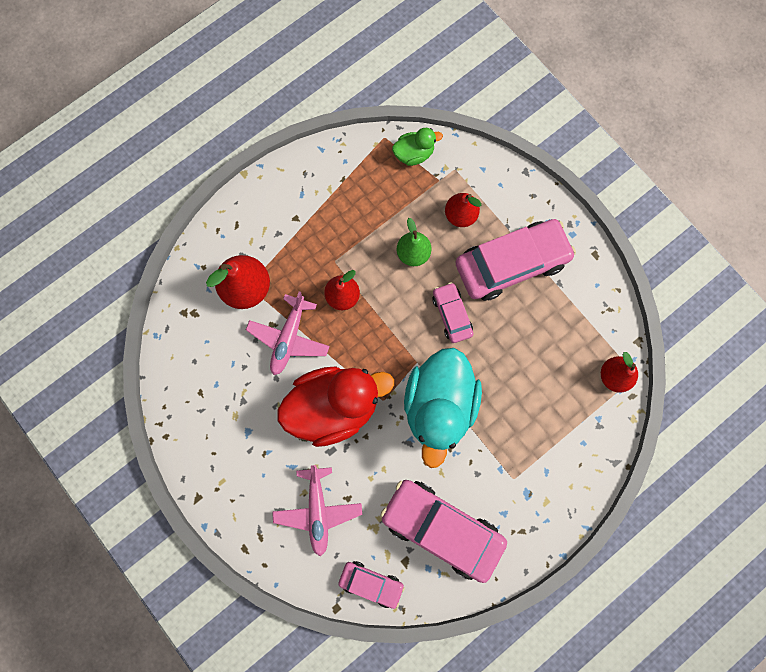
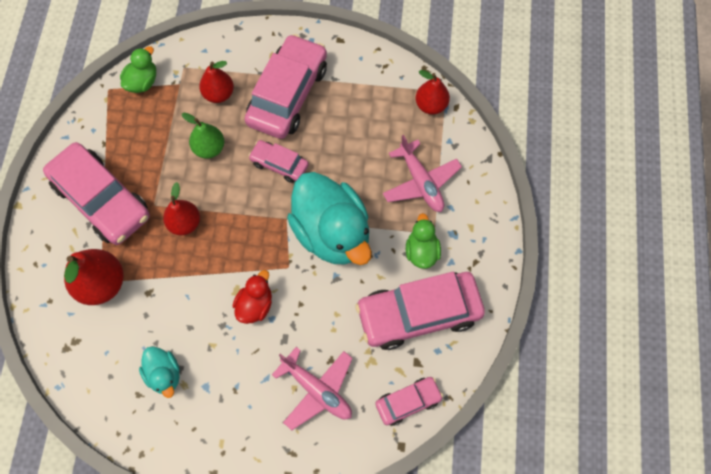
camera: 45 degrees left, 10 degrees down
pink plane [246,291,330,375] -> pink plane moved to [383,135,462,212]
red duck [278,366,394,447] -> red duck [233,270,272,324], size x0.47
none -> pink car [43,142,150,245]
none -> turquoise duck [139,346,180,398]
none -> green duck [406,213,441,269]

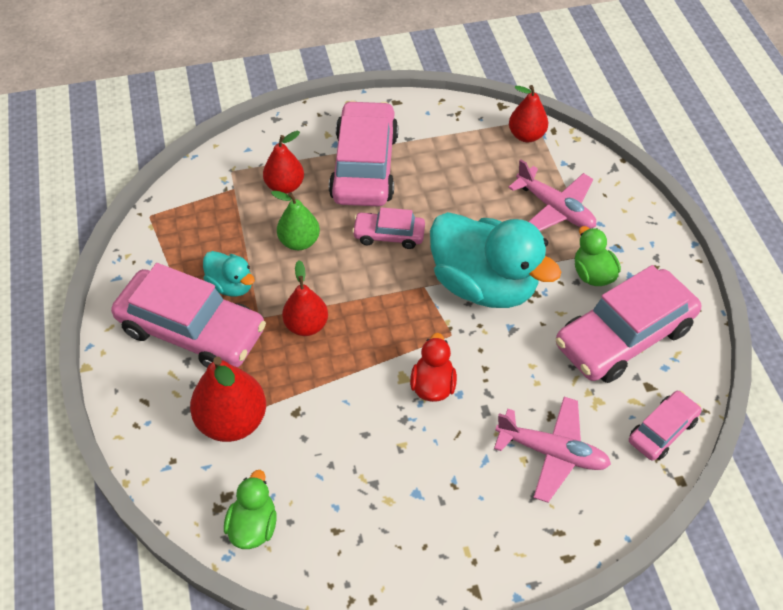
camera: 20 degrees left, 15 degrees down
green duck [120,46,156,93] -> green duck moved to [224,470,277,549]
turquoise duck [139,346,180,398] -> turquoise duck moved to [203,251,255,297]

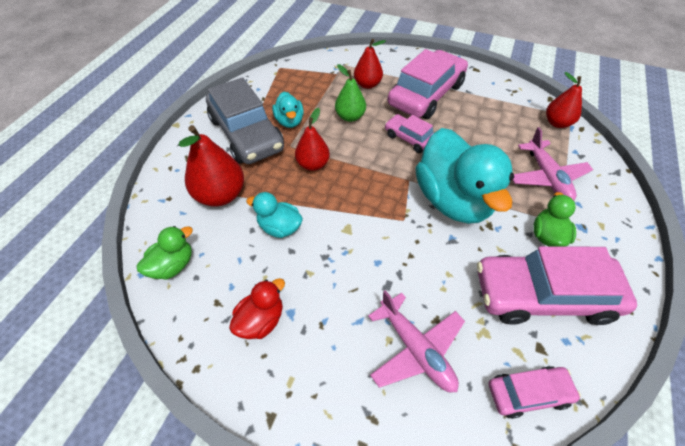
camera: 35 degrees right, 0 degrees up
pink car [111,263,266,368] -> grey car [206,77,284,164]
red duck [410,333,457,402] -> red duck moved to [229,278,285,339]
none -> turquoise duck [246,192,303,238]

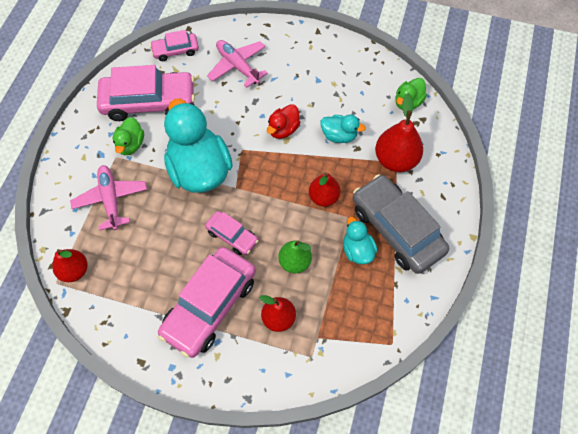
camera: 175 degrees right, 10 degrees up
red duck [229,278,285,339] -> red duck moved to [267,104,300,139]

